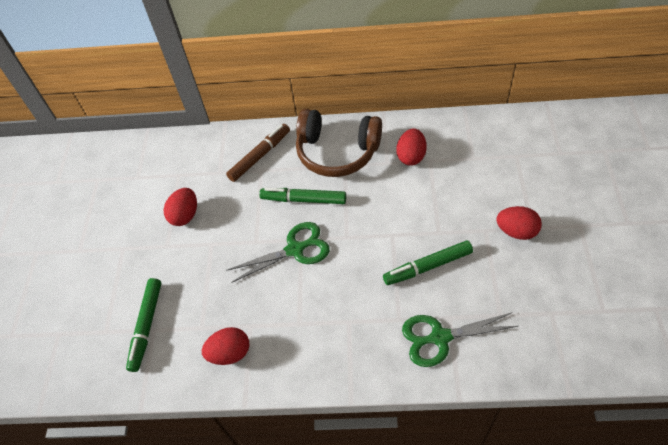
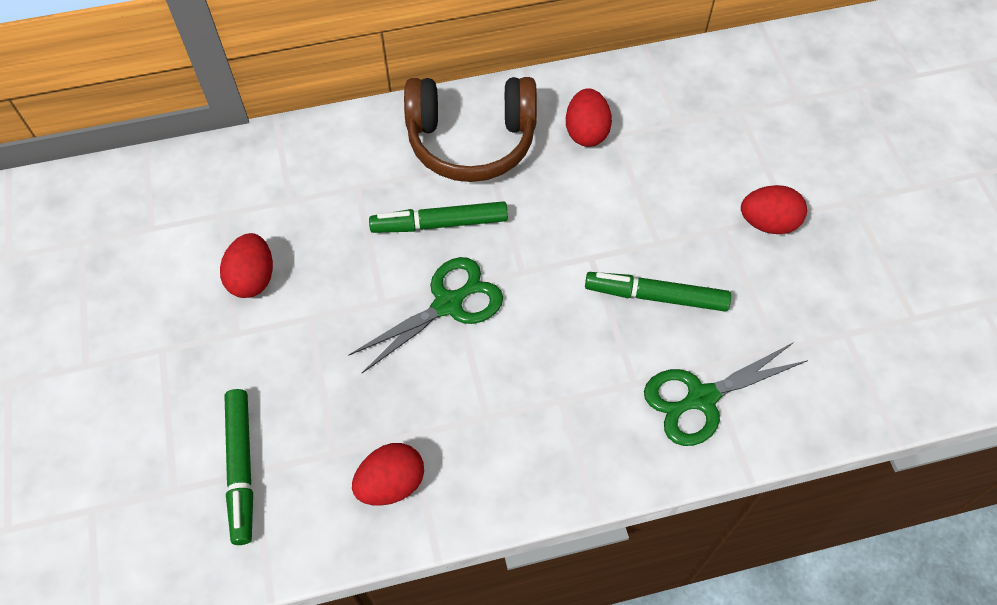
camera: 20 degrees left, 5 degrees up
brown marker [226,124,290,182] -> none
green marker [383,241,473,285] -> green marker turned 45 degrees clockwise [585,272,731,312]

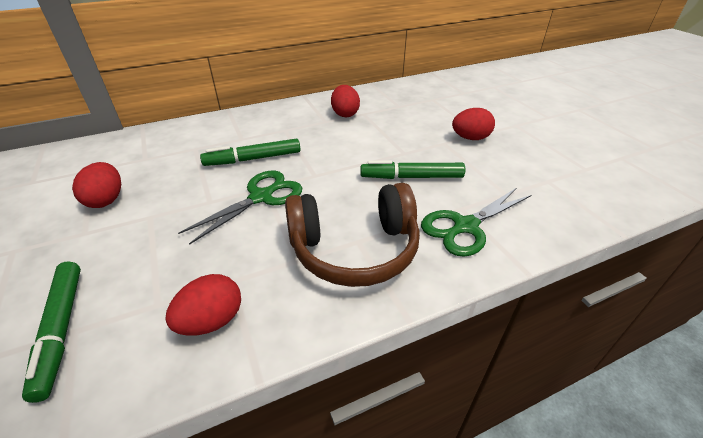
camera: 10 degrees left, 20 degrees down
brown headphones [404,77,537,182] -> brown headphones moved to [285,183,420,287]

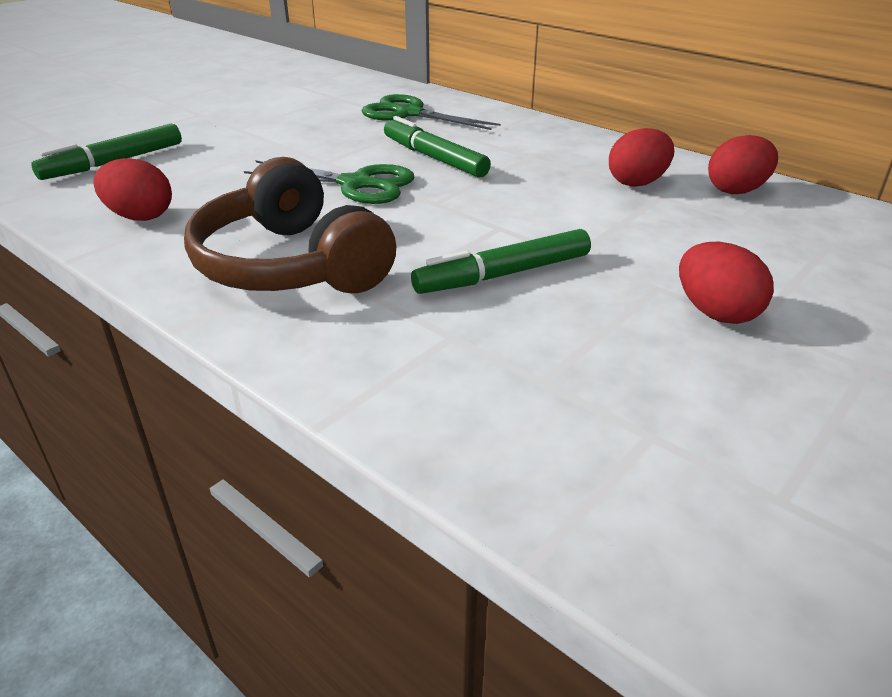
camera: 65 degrees right, 5 degrees down
red egg [72,162,121,208] -> red egg moved to [708,135,778,194]
green marker [361,160,465,179] -> green marker turned 90 degrees counterclockwise [411,229,591,294]
green scissors [421,188,532,257] -> green scissors moved to [361,94,501,130]

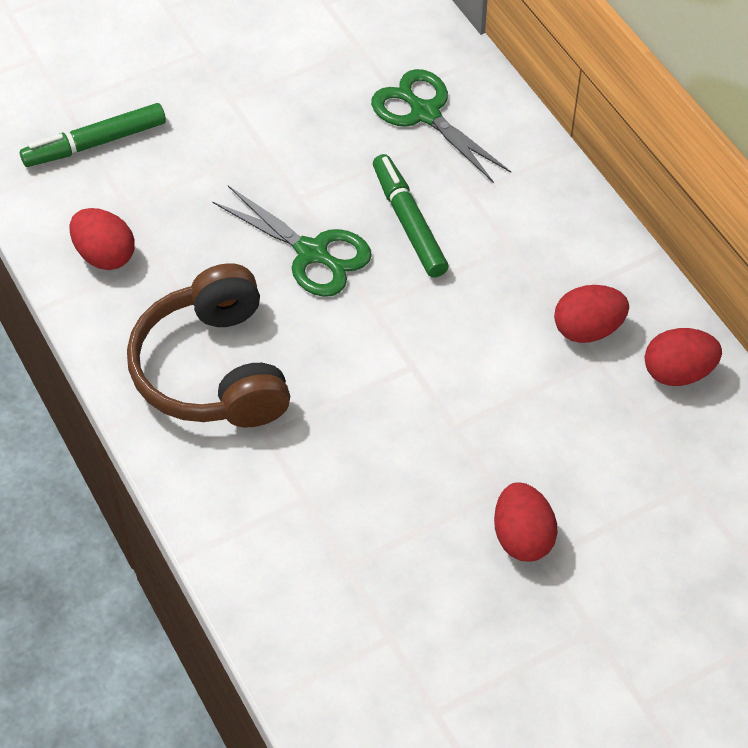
camera: 20 degrees right, 20 degrees up
green marker [411,229,591,294] -> none

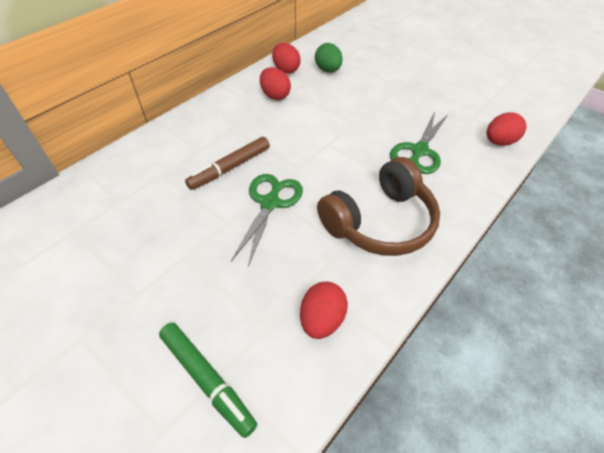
camera: 110 degrees left, 5 degrees down
green scissors [371,69,511,183] -> green scissors moved to [390,112,448,174]
green marker [373,154,448,278] -> brown marker [185,137,270,190]
red egg [494,482,557,562] -> red egg moved to [486,112,526,146]
none -> green egg [315,43,343,72]

